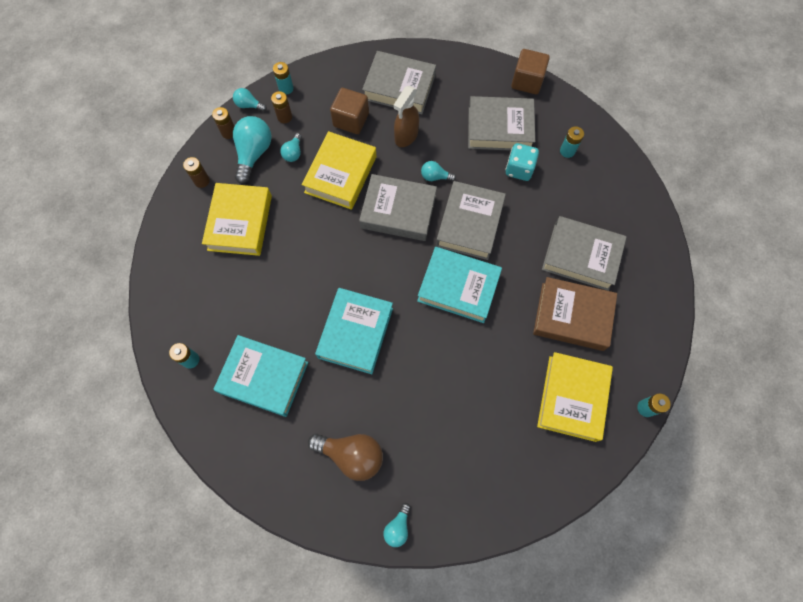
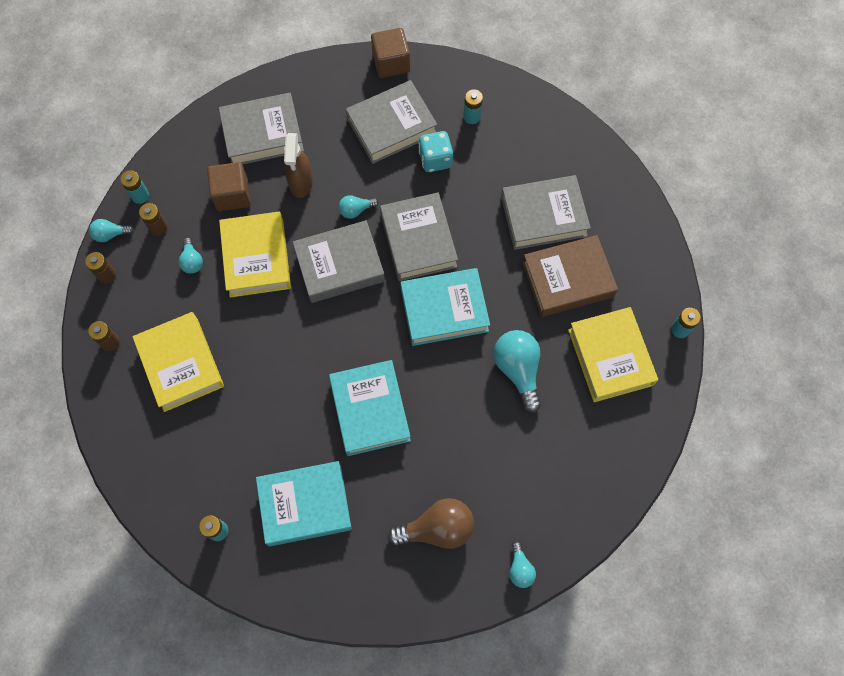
camera: 30 degrees left, 0 degrees up
turquoise light bulb [233,116,272,184] -> turquoise light bulb moved to [494,330,541,413]

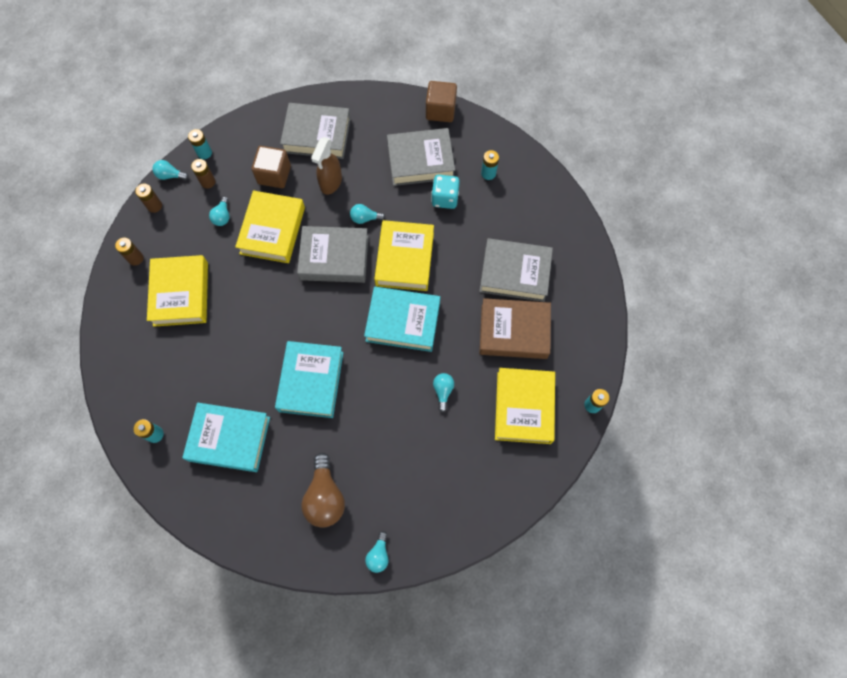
camera: 20 degrees right, 0 degrees up
grey book [380,193,458,281] -> yellow book [374,220,434,291]
brown light bulb [388,498,474,549] -> brown light bulb turned 75 degrees clockwise [301,453,345,528]
turquoise light bulb [494,330,541,413] -> turquoise light bulb [433,373,454,412], size x0.53

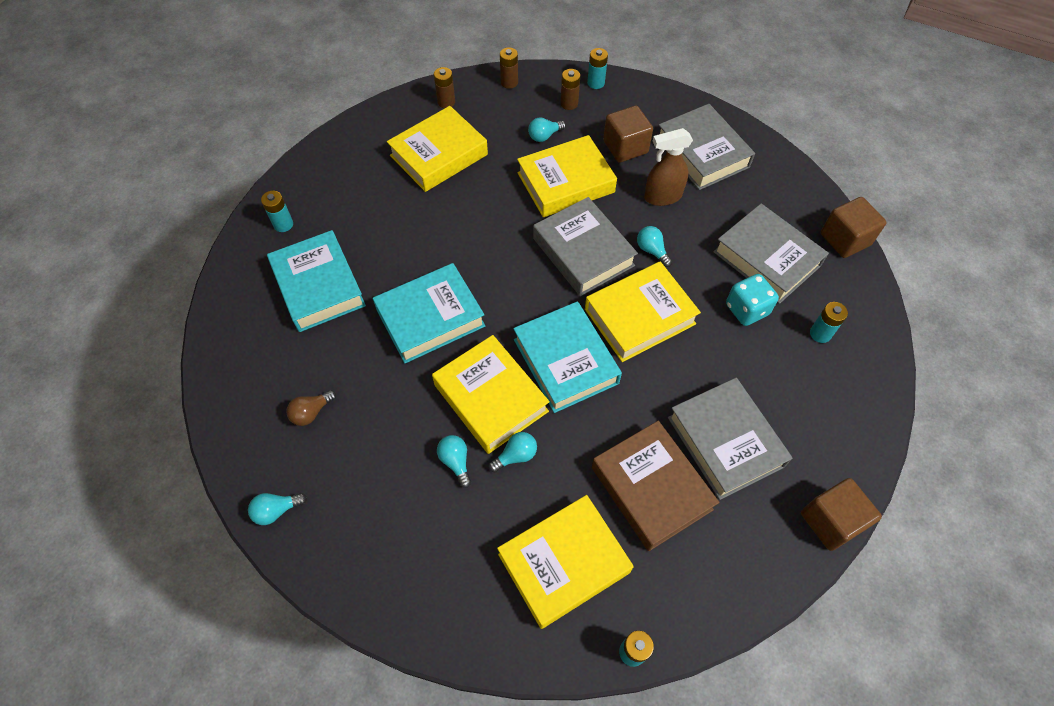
camera: 55 degrees right, 10 degrees down
turquoise light bulb [152,160,188,180] -> turquoise light bulb moved to [437,435,471,488]
brown light bulb [301,453,345,528] -> brown light bulb [286,390,336,426], size x0.53
none -> yellow book [432,335,550,454]
none -> brown cube [801,478,882,551]

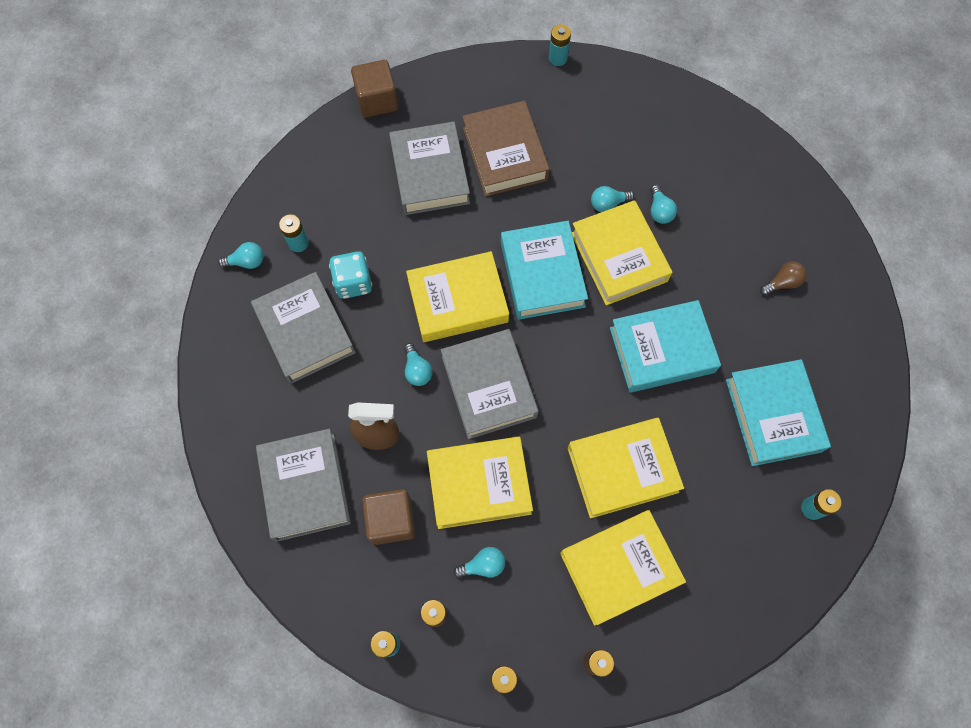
camera: 165 degrees left, 10 degrees up
turquoise light bulb [248,493,307,525] -> turquoise light bulb moved to [218,242,264,269]
yellow book [497,495,634,629] -> yellow book moved to [568,418,684,518]
brown cube [821,197,887,258] -> none

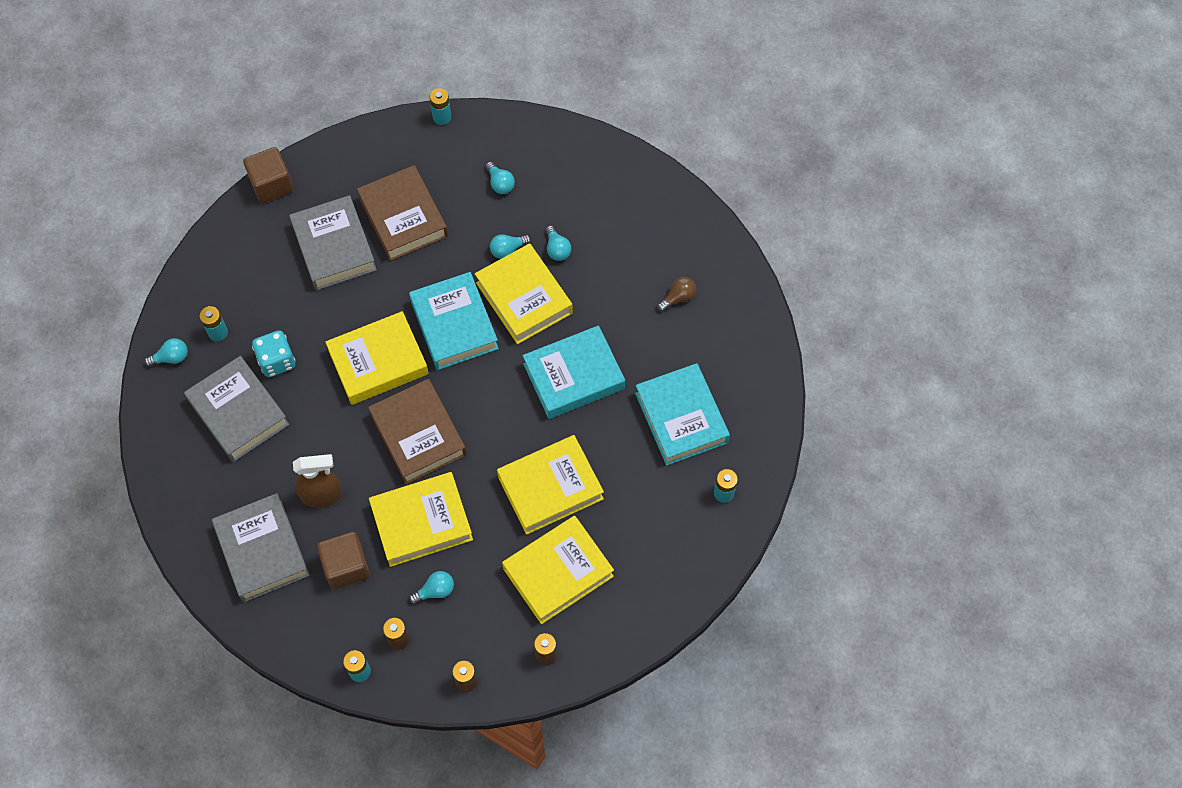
camera: 10 degrees left, 5 degrees down
turquoise light bulb [404,343,432,386] -> turquoise light bulb moved to [486,162,515,194]
grey book [441,329,539,439] -> brown book [368,379,467,484]

